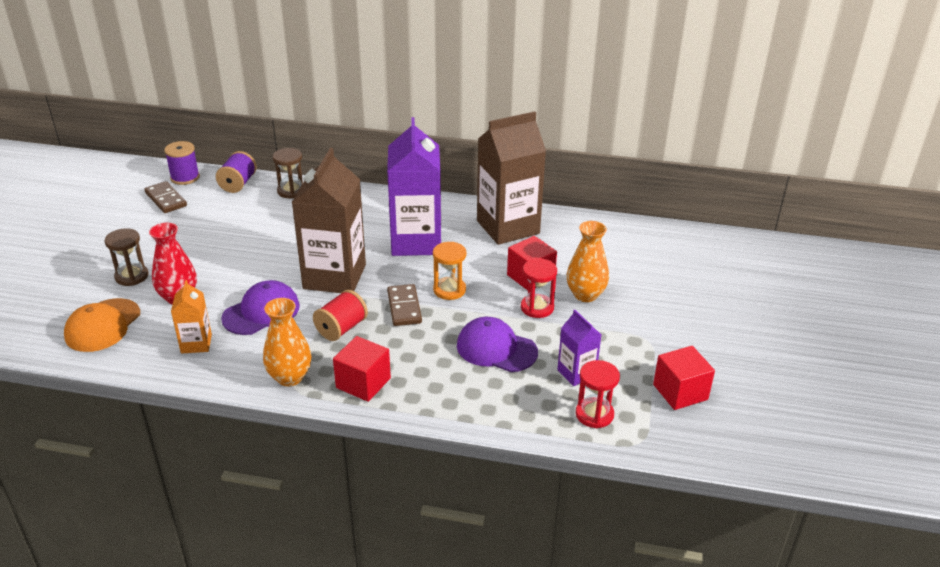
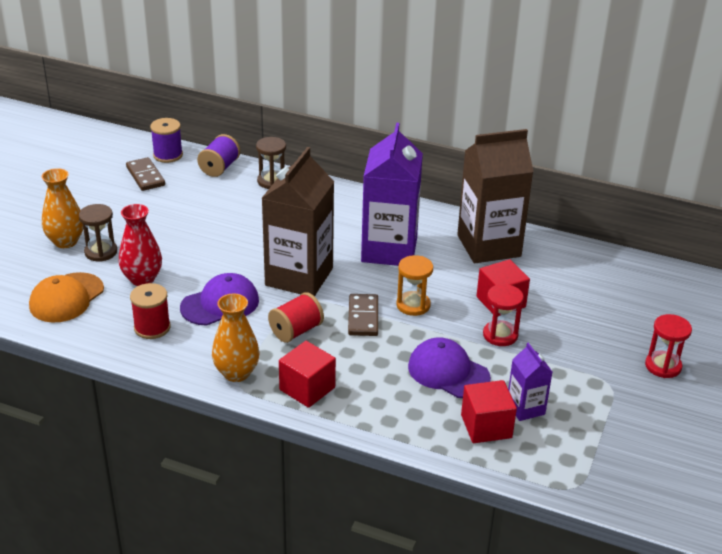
camera: 10 degrees right, 0 degrees up
orange carton [171,280,212,353] -> red spool [130,283,171,339]
orange vase [566,221,609,302] -> orange vase moved to [42,168,83,248]
red hourglass [576,360,620,428] -> red hourglass moved to [645,314,692,378]
red cube [653,346,715,410] -> red cube moved to [461,380,517,443]

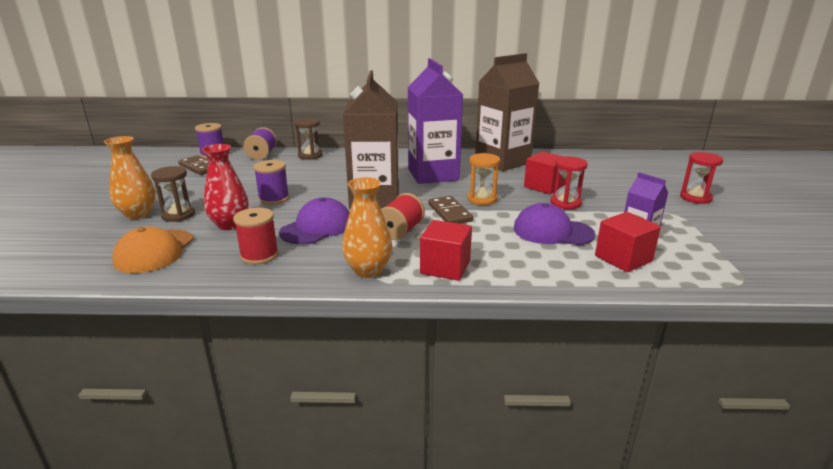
camera: 20 degrees left, 10 degrees down
none -> purple spool [253,160,289,205]

